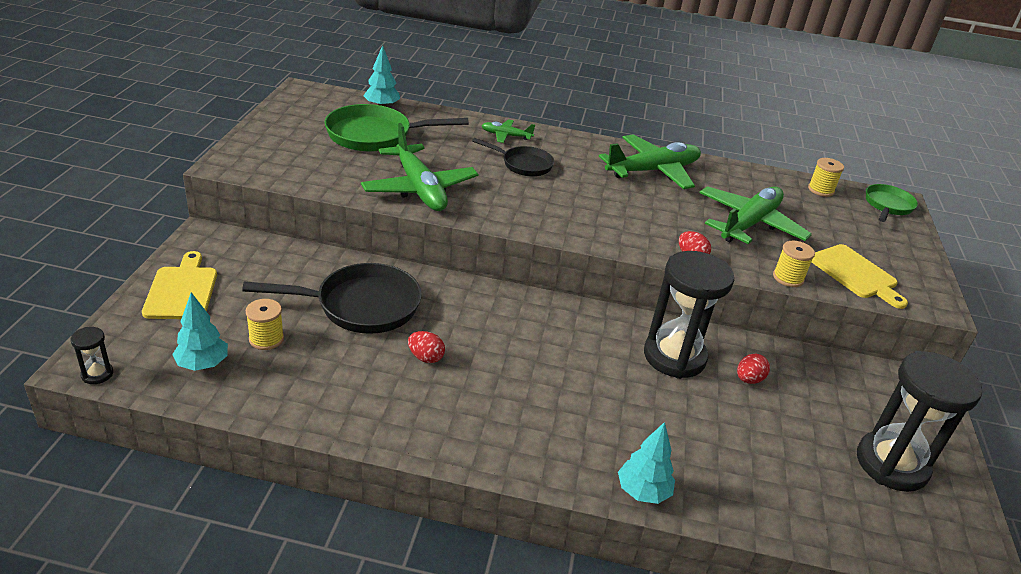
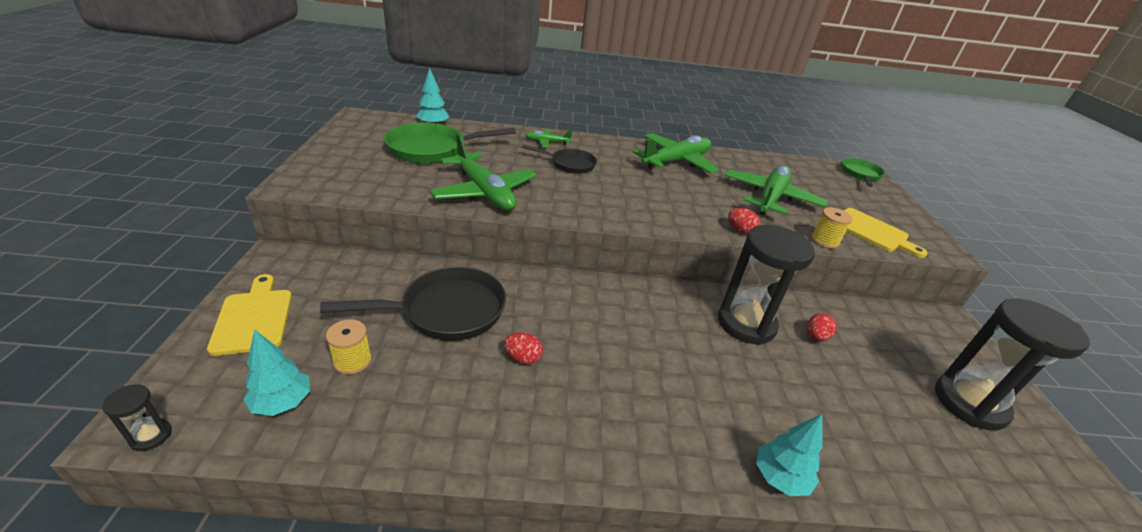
camera: 10 degrees left, 0 degrees up
yellow spool [808,158,844,197] -> none

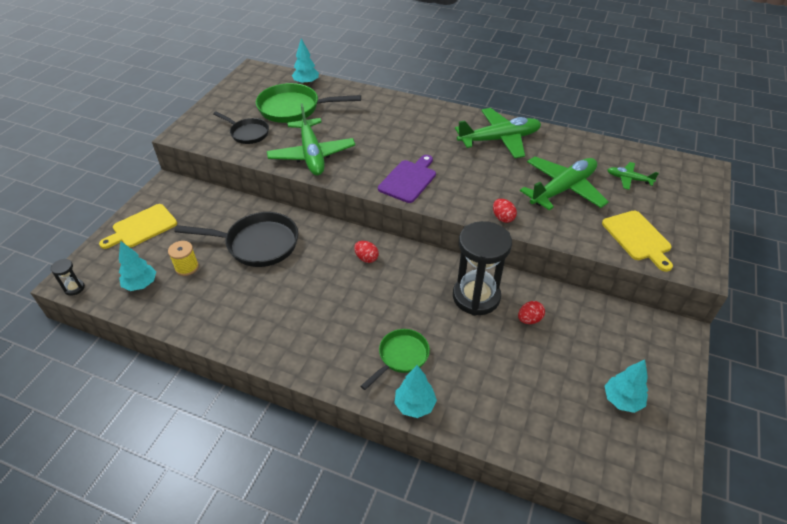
camera: 25 degrees right, 10 degrees up
yellow cutting board [207,274,292,356] -> yellow cutting board turned 135 degrees counterclockwise [99,204,177,249]
red egg [504,332,543,365] -> red egg moved to [354,241,379,263]
black pan [522,144,597,174] -> black pan moved to [213,111,269,144]
green plane [525,129,572,148] -> green plane moved to [608,162,659,190]
yellow spool [811,208,853,249] -> none
green pan [842,158,885,187] -> green pan moved to [361,329,430,390]
black hourglass [935,299,1090,431] -> turquoise tree [604,360,648,413]
none -> purple cutting board [378,155,436,203]

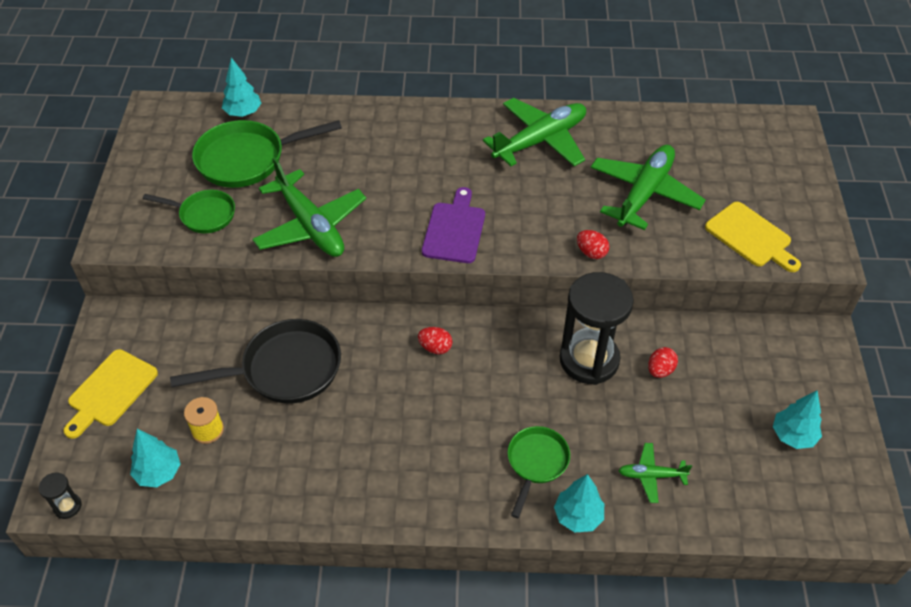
camera: 20 degrees left, 5 degrees up
black pan [213,111,269,144] -> green pan [143,190,235,233]
green plane [608,162,659,190] -> green plane moved to [618,443,692,503]

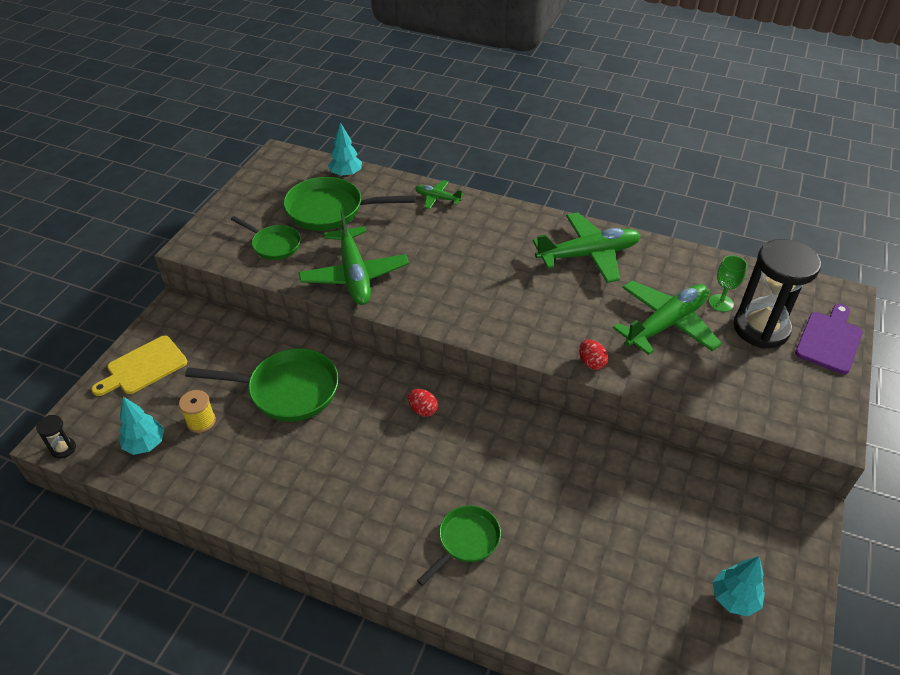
camera: 20 degrees right, 5 degrees down
black pan [170,319,341,404] -> green pan [185,348,339,422]
purple cutting board [422,187,485,263] -> purple cutting board moved to [795,304,863,374]
turquoise tree [554,474,604,532] -> none
black hourglass [560,272,634,385] -> black hourglass moved to [734,239,821,349]
green plane [618,443,692,503] -> green plane moved to [415,180,463,209]
red egg [648,347,678,378] -> none
yellow cutting board [705,202,801,272] -> none
none -> green goblet [709,255,747,312]

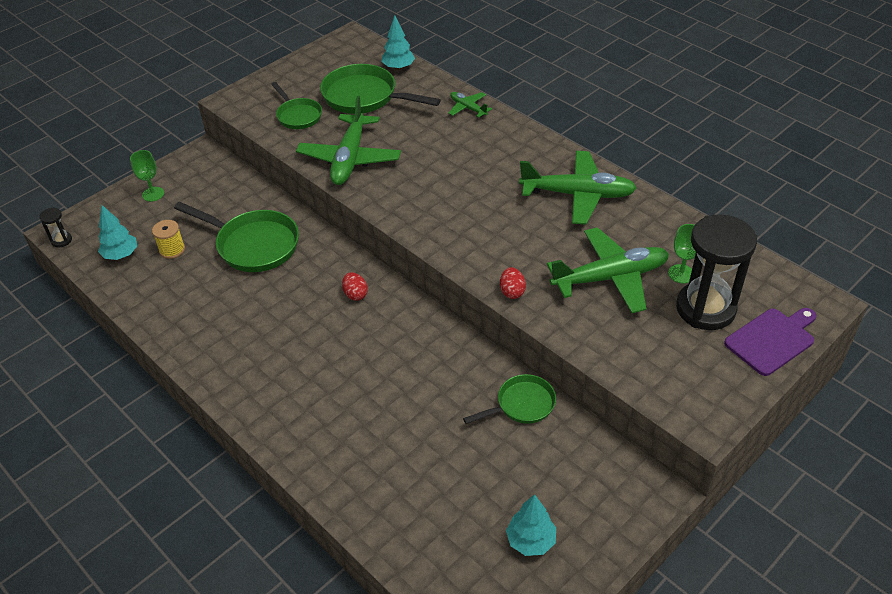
camera: 25 degrees right, 0 degrees up
yellow cutting board [91,336,187,396] -> green goblet [130,150,164,202]
green pan [417,505,501,586] -> green pan moved to [463,374,556,424]

